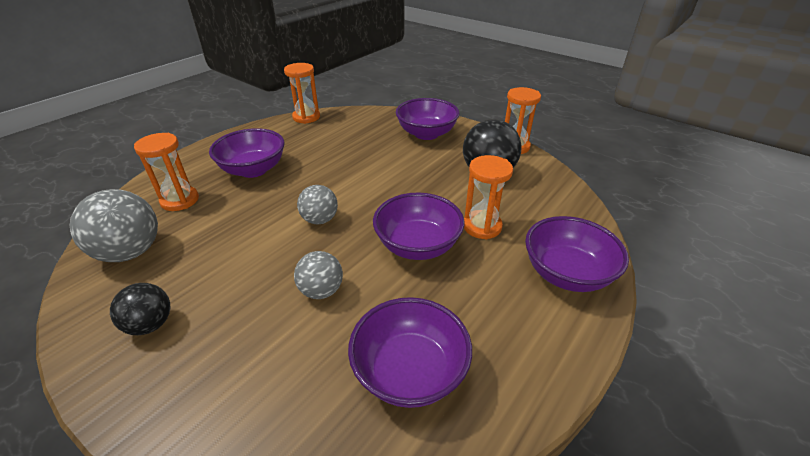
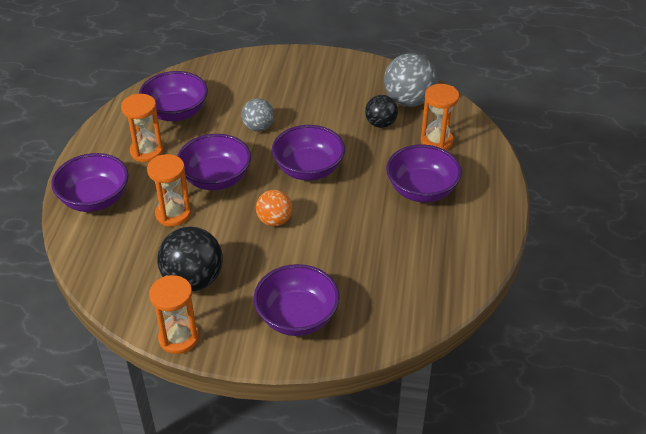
camera: 150 degrees right, 5 degrees up
black ball [110,283,170,335] -> black ball moved to [365,95,398,128]
orange hourglass [284,63,320,124] -> orange hourglass moved to [121,94,163,162]
grey ball [297,185,338,225] -> purple bowl [272,125,345,181]
none -> orange ball [256,190,292,226]

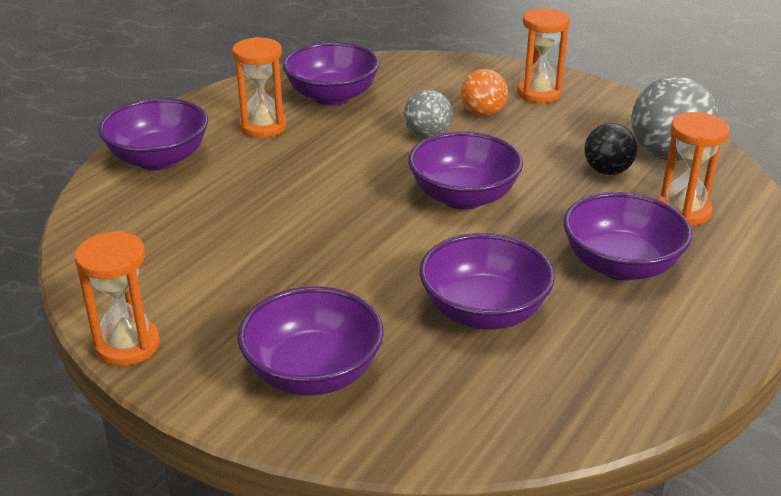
camera: 25 degrees right, 10 degrees down
orange hourglass [147,154,191,227] -> orange hourglass moved to [517,8,570,103]
black ball [157,226,223,291] -> none
purple bowl [177,134,251,190] -> purple bowl moved to [419,233,555,330]
orange ball [256,190,292,226] -> orange ball moved to [461,69,508,116]

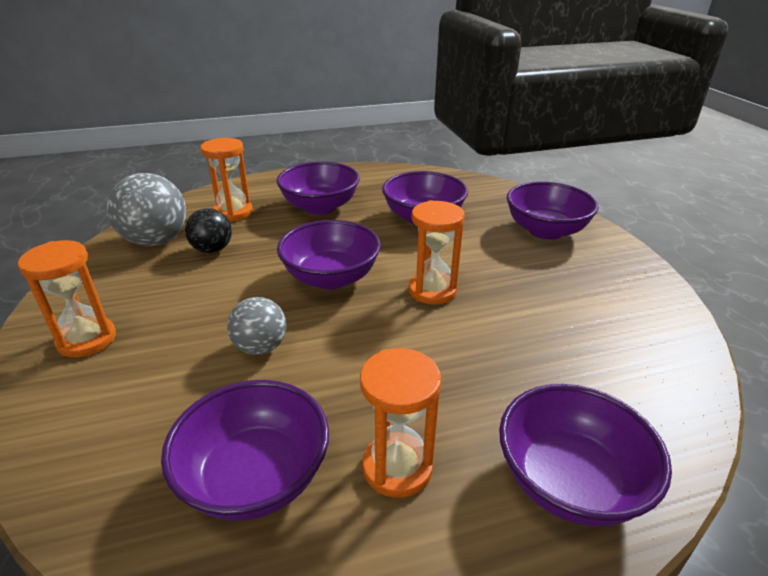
camera: 140 degrees left, 0 degrees up
orange hourglass [74,231,160,366] -> orange hourglass moved to [409,200,465,305]
orange ball [461,69,508,116] -> none

